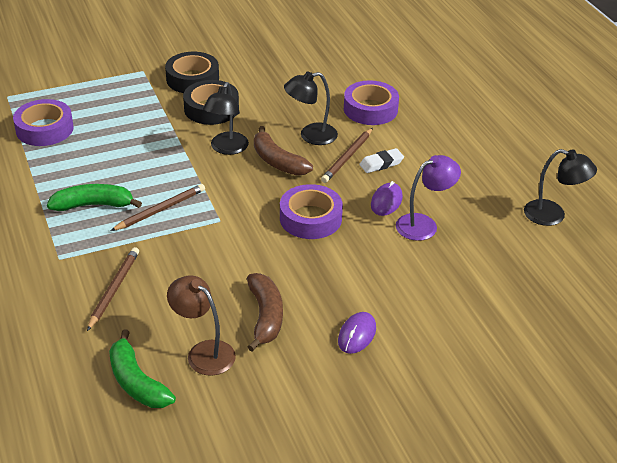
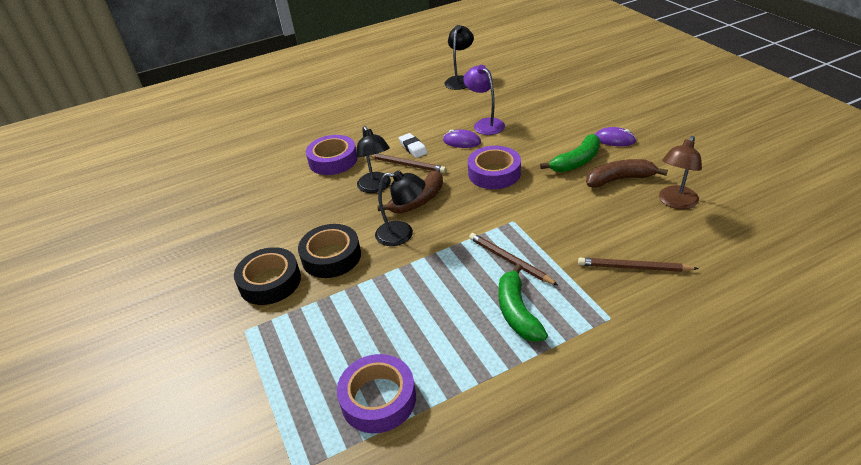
camera: 90 degrees left, 0 degrees up
green banana [109,329,176,408] -> green banana moved to [540,134,600,172]

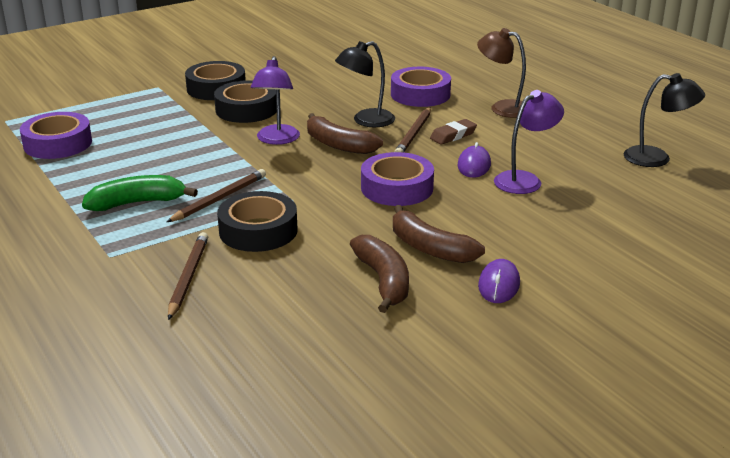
camera: 80 degrees right, 10 degrees down
black lamp [375,170,425,246] -> purple lamp [251,56,300,145]
white eraser [399,133,428,158] -> brown eraser [430,119,477,144]
green banana [540,134,600,172] -> brown banana [393,205,485,263]
brown lamp [659,136,702,209] -> brown lamp moved to [477,28,526,118]
none -> black tape [217,191,298,252]

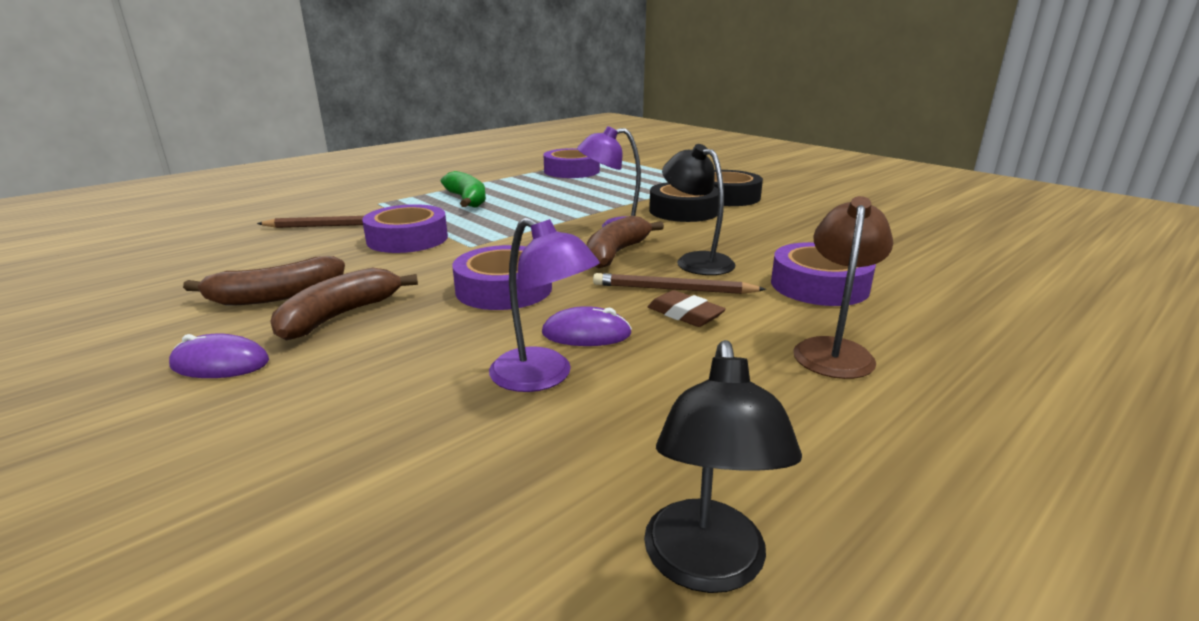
camera: 80 degrees right, 5 degrees down
brown pencil [167,169,266,222] -> none
black tape [217,191,298,252] -> purple tape [362,204,448,253]

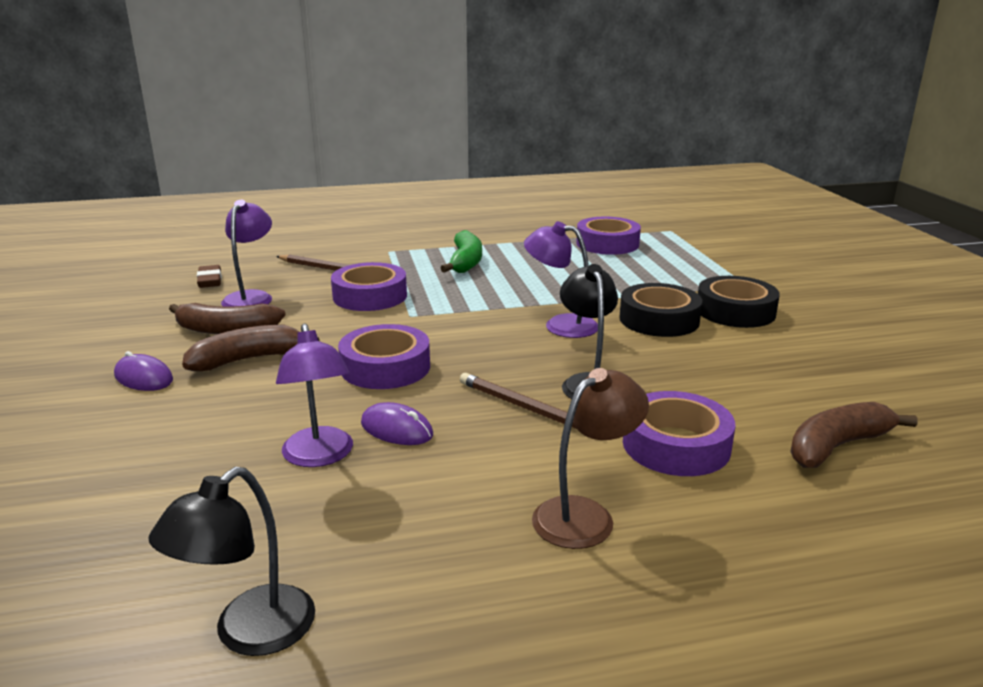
camera: 30 degrees right, 0 degrees up
brown banana [587,216,664,268] -> brown banana moved to [790,402,918,468]
brown eraser [648,290,726,327] -> brown eraser moved to [197,265,222,288]
none -> purple lamp [221,200,272,307]

